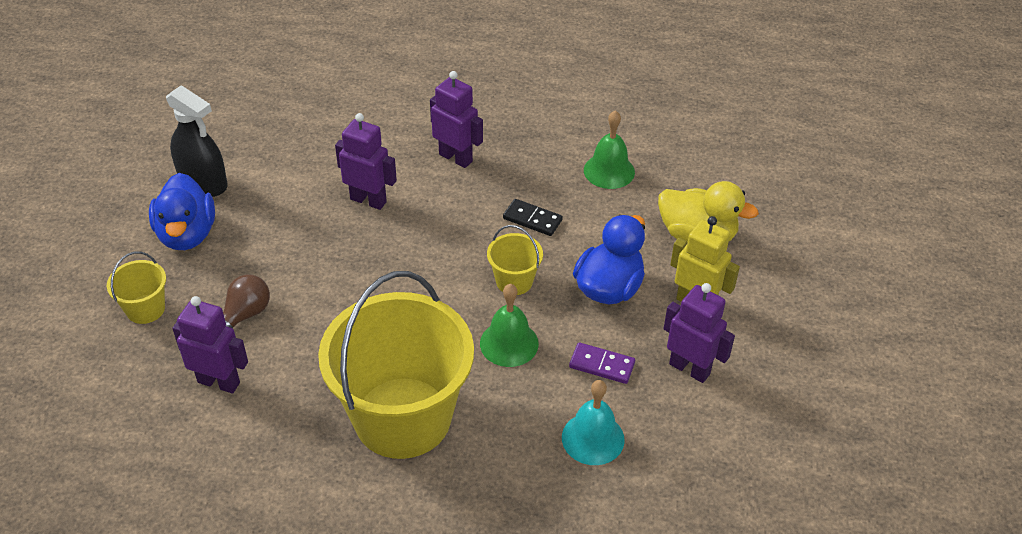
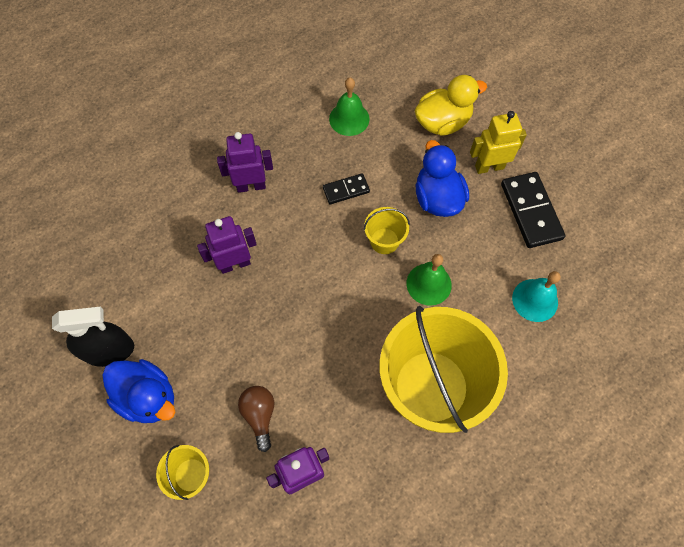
camera: 45 degrees left, 20 degrees up
purple domino [569,342,635,384] -> none
purple robot [663,283,735,383] -> black domino [501,172,565,248]

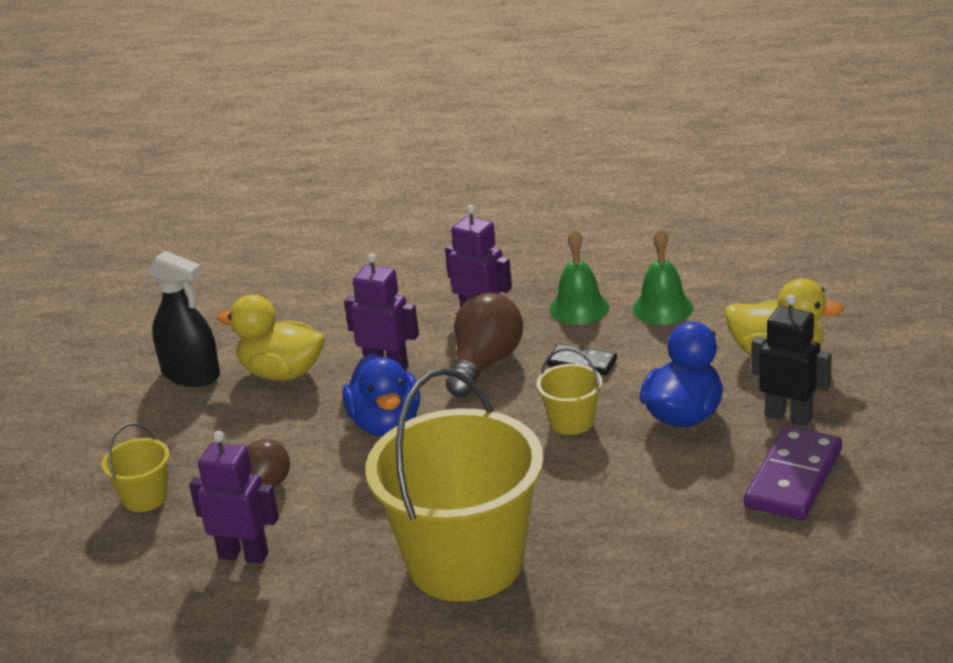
camera: 45 degrees right, 35 degrees down
blue duck [102,359,175,423] -> blue duck moved to [342,353,420,437]
green bell [406,254,452,306] -> green bell moved to [549,228,609,325]
yellow robot [470,111,527,174] -> black robot [751,294,832,426]
black domino [501,172,565,248] -> purple domino [744,426,842,520]
turquoise bell [512,271,561,322] -> none
none -> yellow duck [217,294,325,381]
none -> brown light bulb [446,292,523,397]

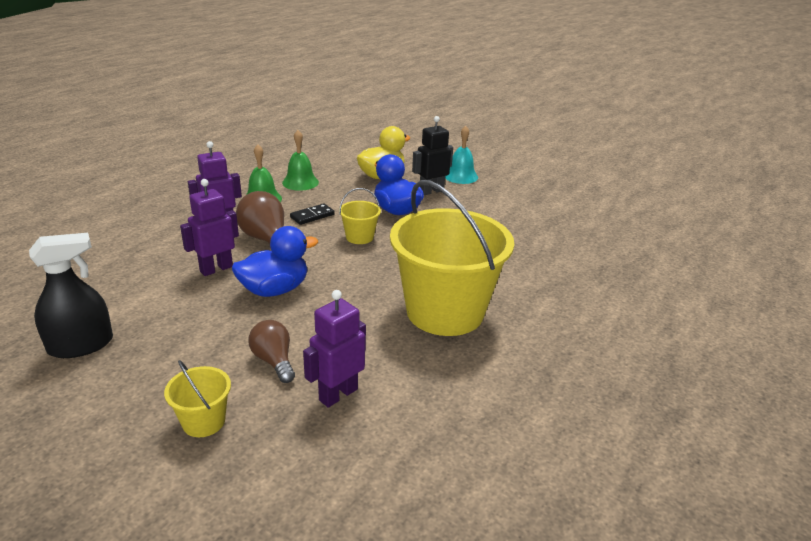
camera: 65 degrees left, 0 degrees up
yellow duck [217,294,325,381] -> none
blue duck [342,353,420,437] -> blue duck turned 45 degrees counterclockwise [232,226,318,297]
purple domino [744,426,842,520] -> none
none -> turquoise bell [445,126,478,184]

